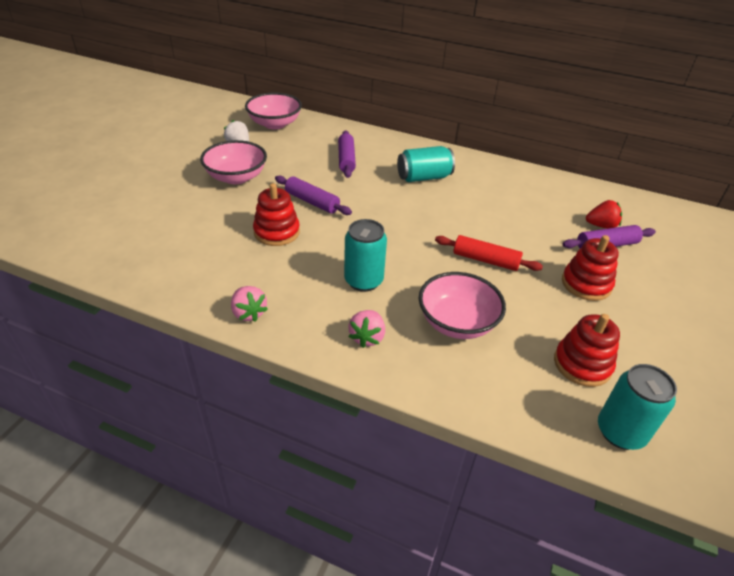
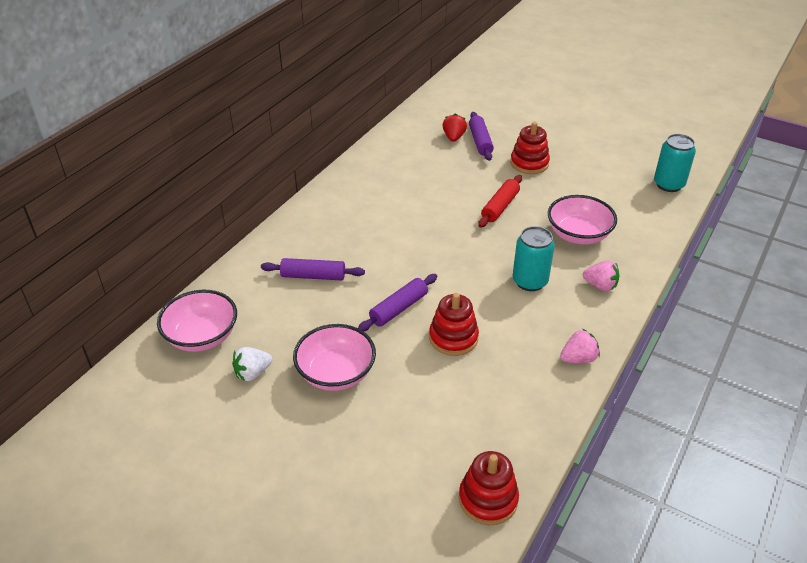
camera: 80 degrees left, 0 degrees up
turquoise can [397,146,455,182] -> none
red stacking toy [554,314,620,387] -> red stacking toy moved to [459,451,519,525]

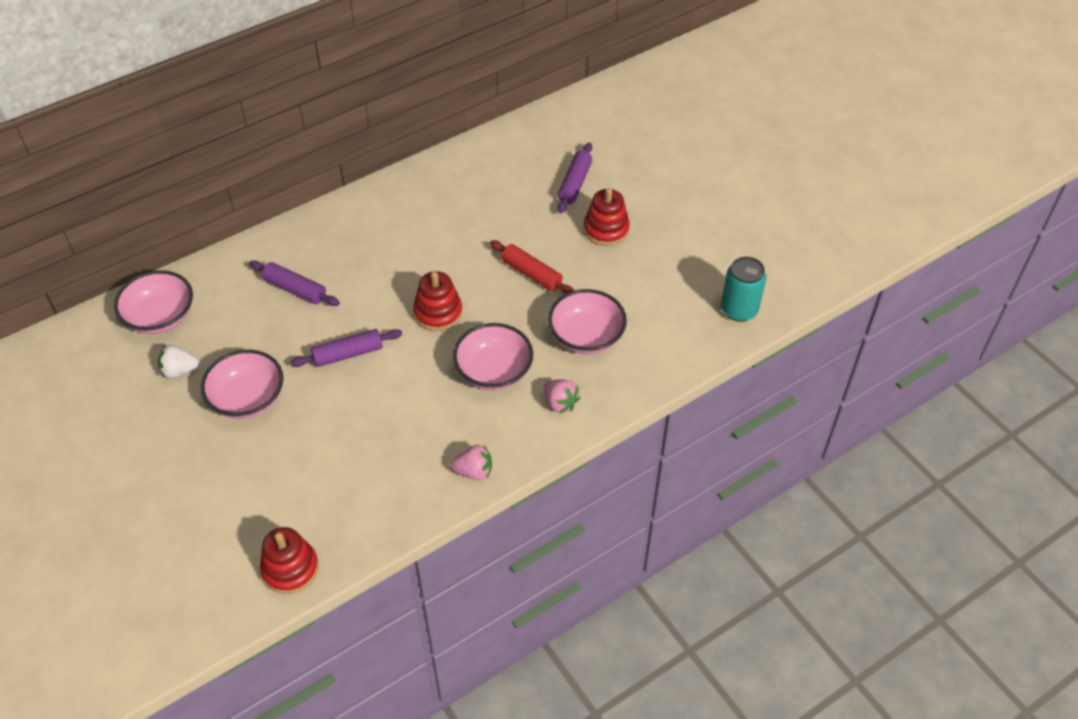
camera: 25 degrees right, 10 degrees up
red stacking toy [429,293,479,356] -> red stacking toy moved to [413,271,462,331]
red strawberry [442,113,467,142] -> none
red rolling pin [478,175,522,228] -> red rolling pin turned 75 degrees clockwise [490,240,574,294]
turquoise can [512,226,555,291] -> pink bowl [453,323,533,390]

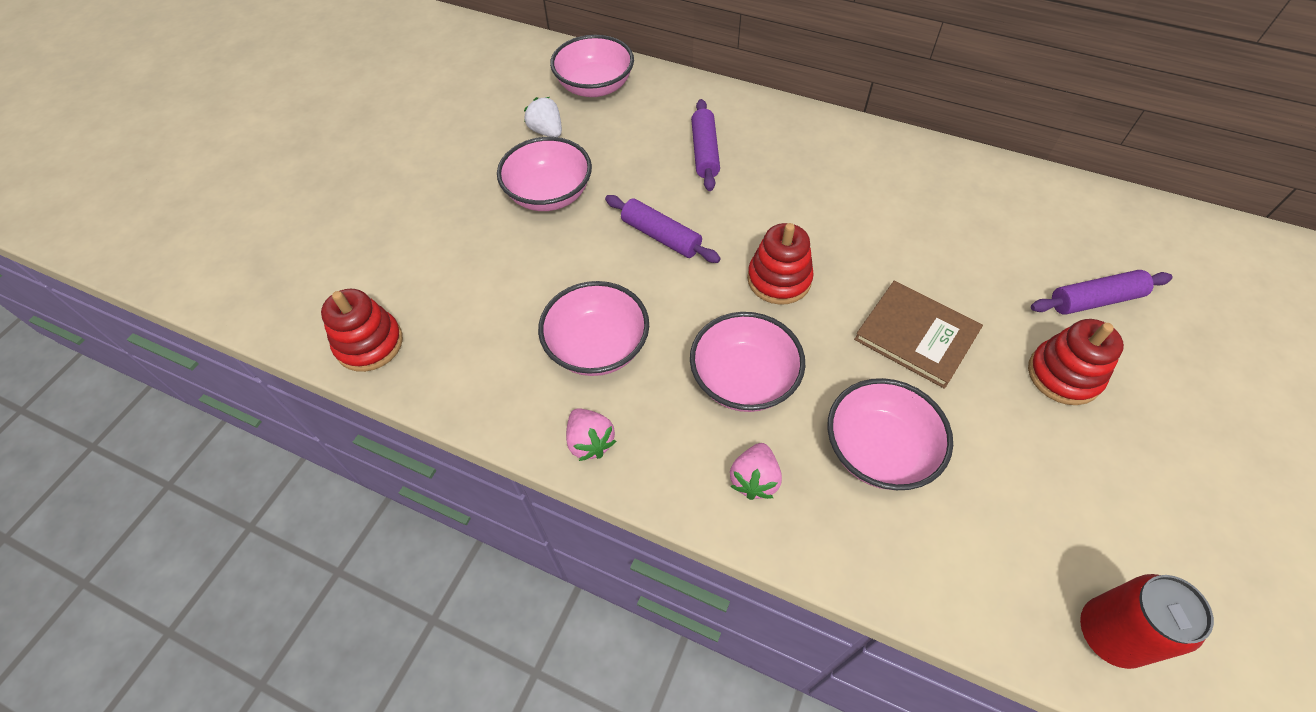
camera: 60 degrees right, 5 degrees up
red rolling pin [490,240,574,294] -> brown book [854,281,983,389]
turquoise can [721,256,766,322] -> red can [1080,574,1214,669]
none -> pink bowl [538,281,649,376]

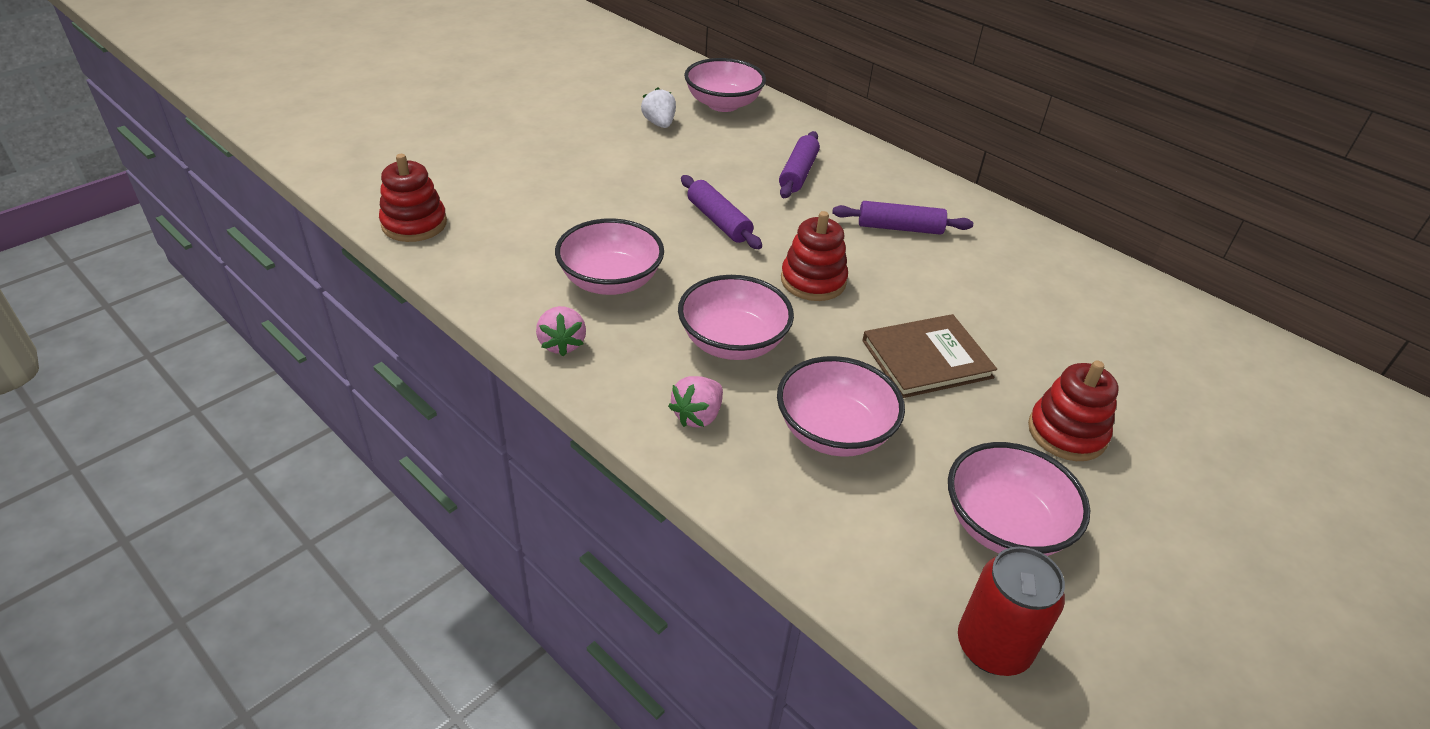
camera: 15 degrees right, 15 degrees down
pink bowl [497,137,592,211] -> pink bowl moved to [948,442,1090,556]
brown book [854,281,983,389] -> brown book turned 75 degrees counterclockwise [862,314,997,398]
purple rolling pin [1031,270,1173,315] -> purple rolling pin moved to [832,201,973,235]

